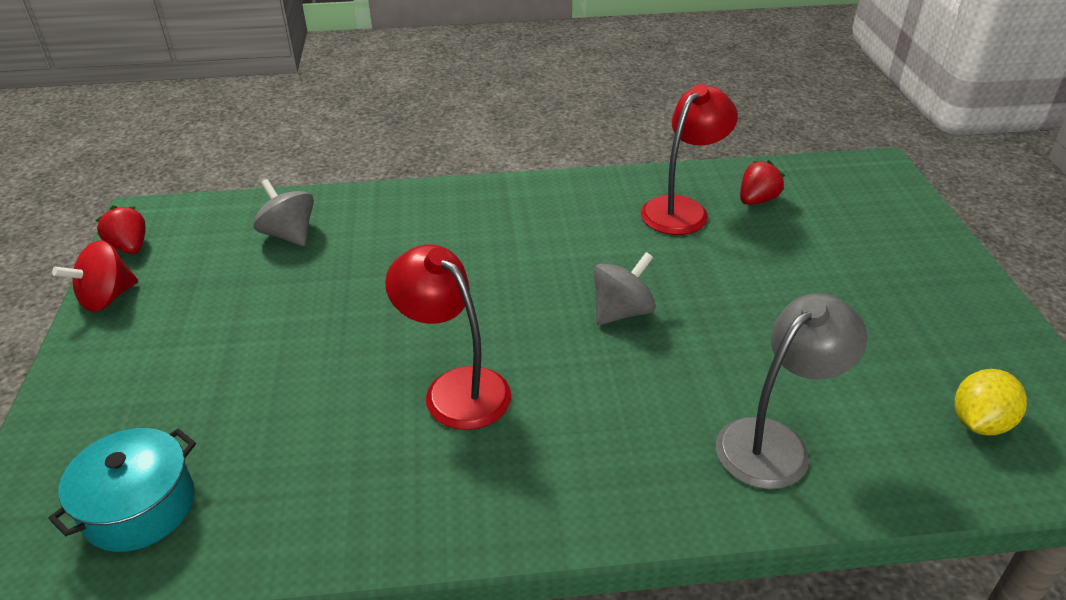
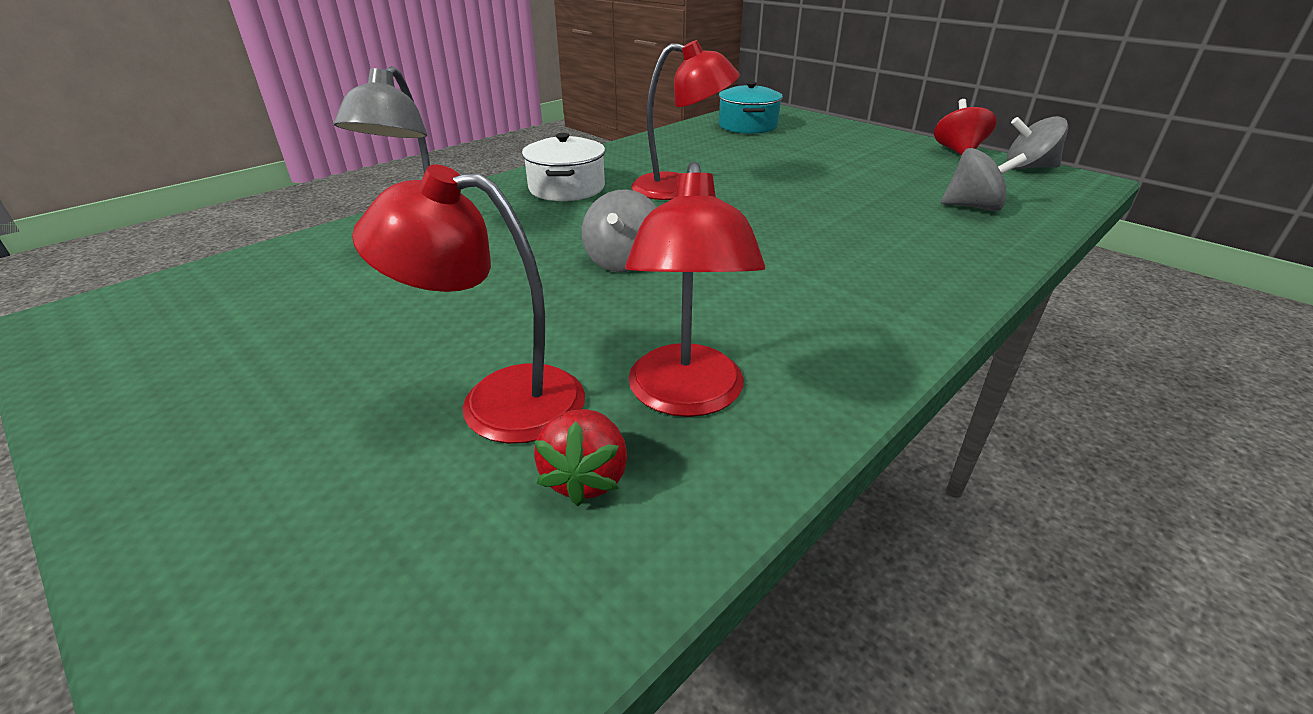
camera: 140 degrees right, 5 degrees down
red strawberry [95,206,146,254] -> grey spinning top [1007,116,1068,169]
yellow lemon [955,369,1027,435] -> none
none -> red lamp [352,164,585,444]
none -> white pot [522,133,605,201]

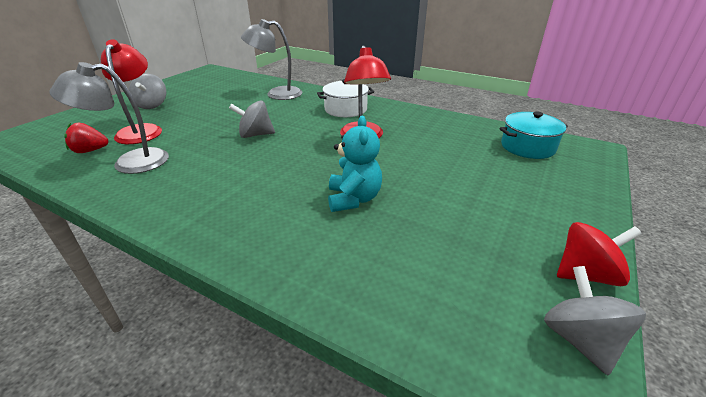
camera: 75 degrees right, 0 degrees up
red lamp [625,162,765,417] -> grey lamp [49,62,169,174]
grey spinning top [941,148,1027,211] -> grey spinning top moved to [129,74,166,109]
none -> turquoise teddy bear [328,116,382,212]

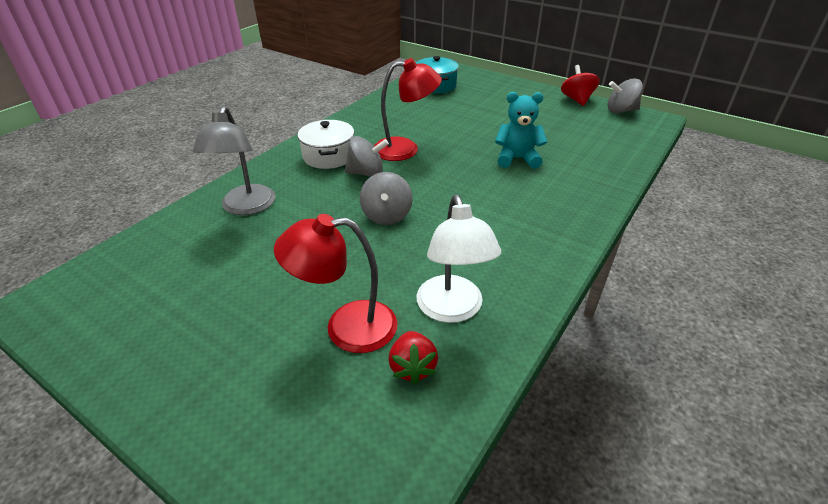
camera: 85 degrees left, 5 degrees up
grey lamp [49,62,169,174] -> white lamp [416,195,501,323]
grey spinning top [129,74,166,109] -> grey spinning top moved to [345,136,389,177]

